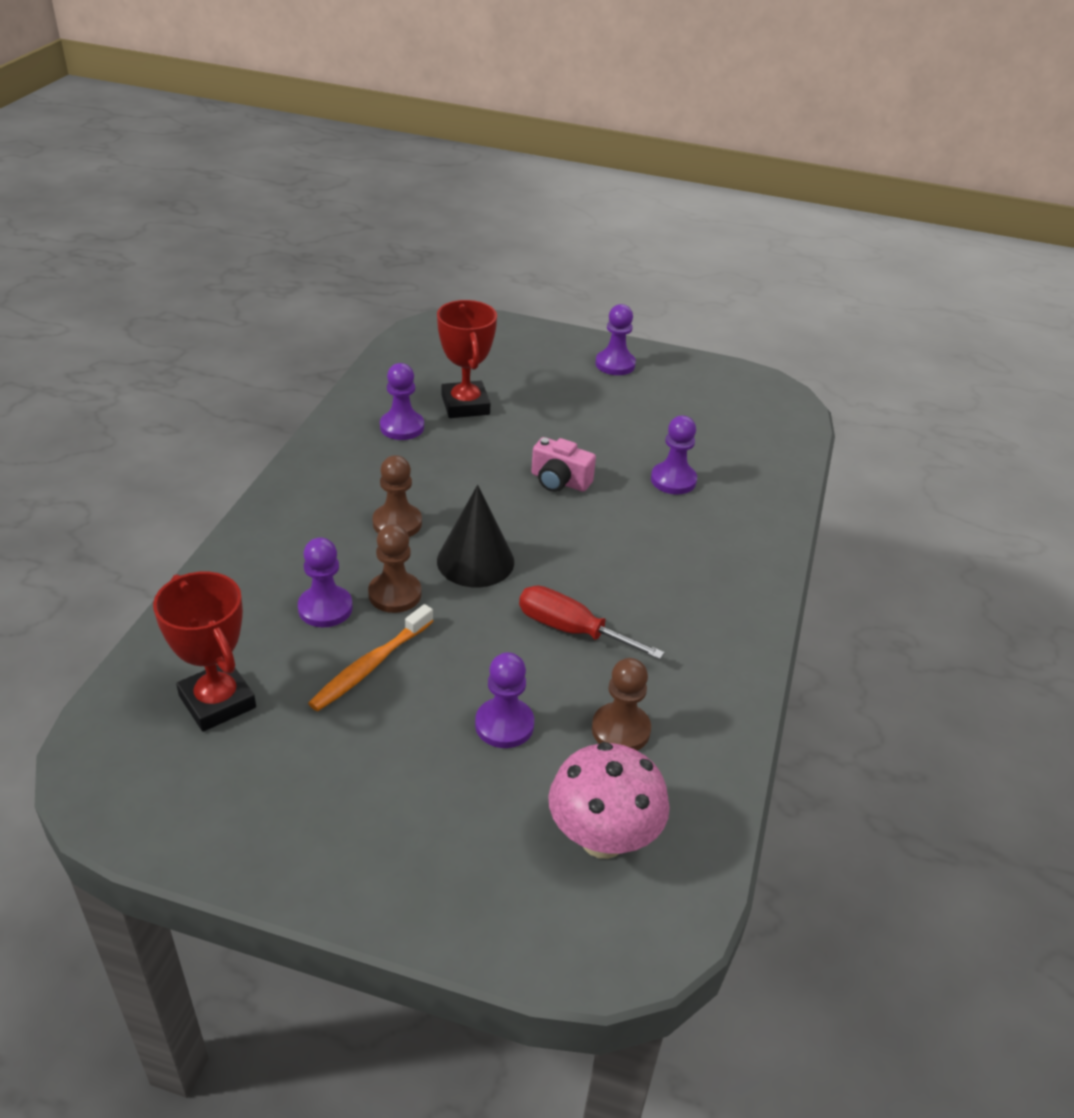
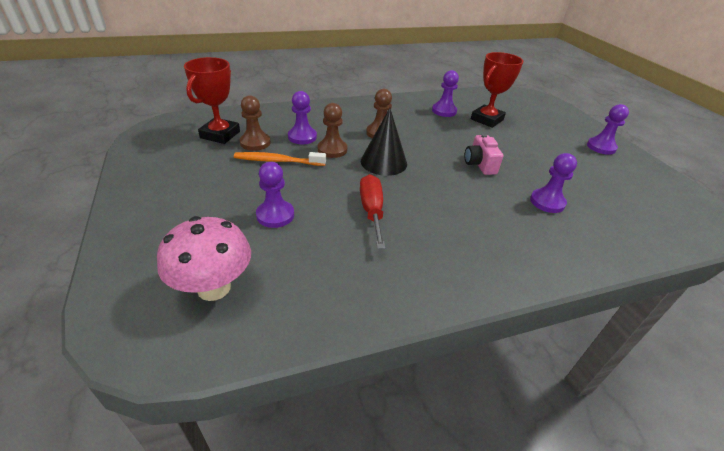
camera: 55 degrees right, 0 degrees up
brown pawn [592,658,651,750] -> brown pawn moved to [240,95,271,151]

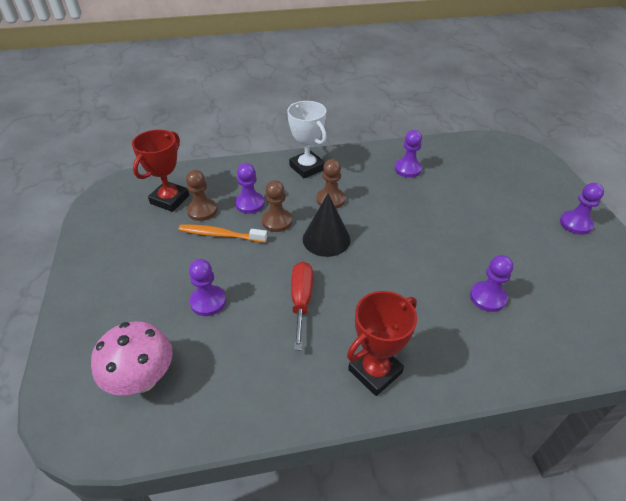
camera: 10 degrees right, 5 degrees up
pink camera [464,134,503,175] -> none
red trophy [471,52,524,128] -> red trophy moved to [347,291,417,396]
none -> white trophy [287,101,327,178]

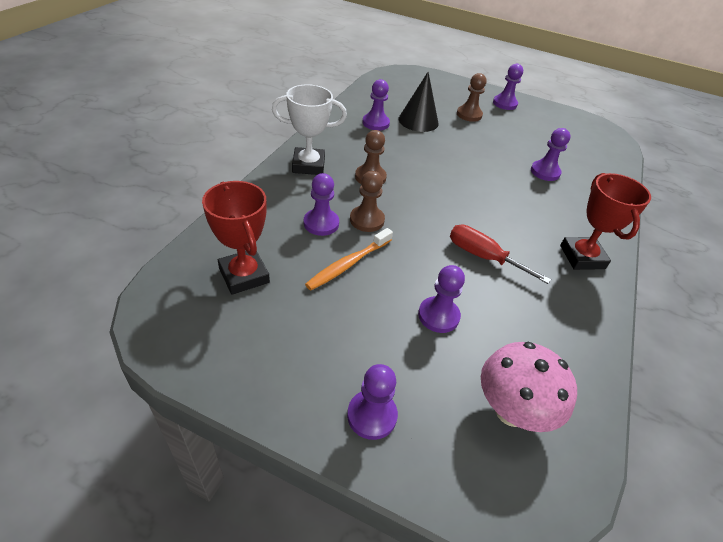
camera: 60 degrees left, 0 degrees up
brown pawn [186,170,217,221] -> brown pawn moved to [457,73,487,122]
black cone [303,193,350,257] -> black cone moved to [398,72,439,132]
none -> purple pawn [347,364,398,440]

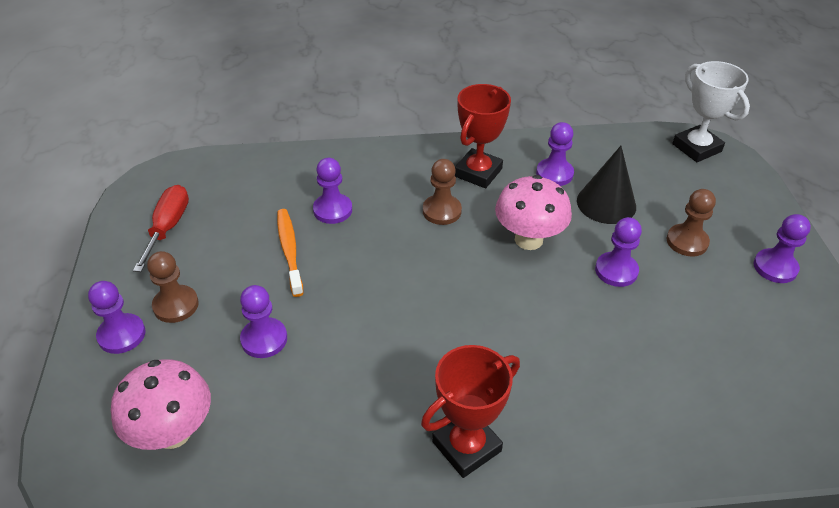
camera: 65 degrees right, 0 degrees up
red trophy [202,181,270,295] -> red trophy moved to [455,84,511,188]
white trophy [272,84,347,175] -> white trophy moved to [672,61,750,162]
orange toothbrush [305,228,393,290] -> orange toothbrush turned 60 degrees clockwise [277,209,304,297]
brown pawn [350,171,385,232] -> brown pawn moved to [147,251,199,323]
red screwdriver [450,225,551,284] -> red screwdriver moved to [133,185,189,272]
purple pawn [531,128,570,181] -> purple pawn moved to [595,217,642,287]
none -> pink mushroom [495,175,572,250]

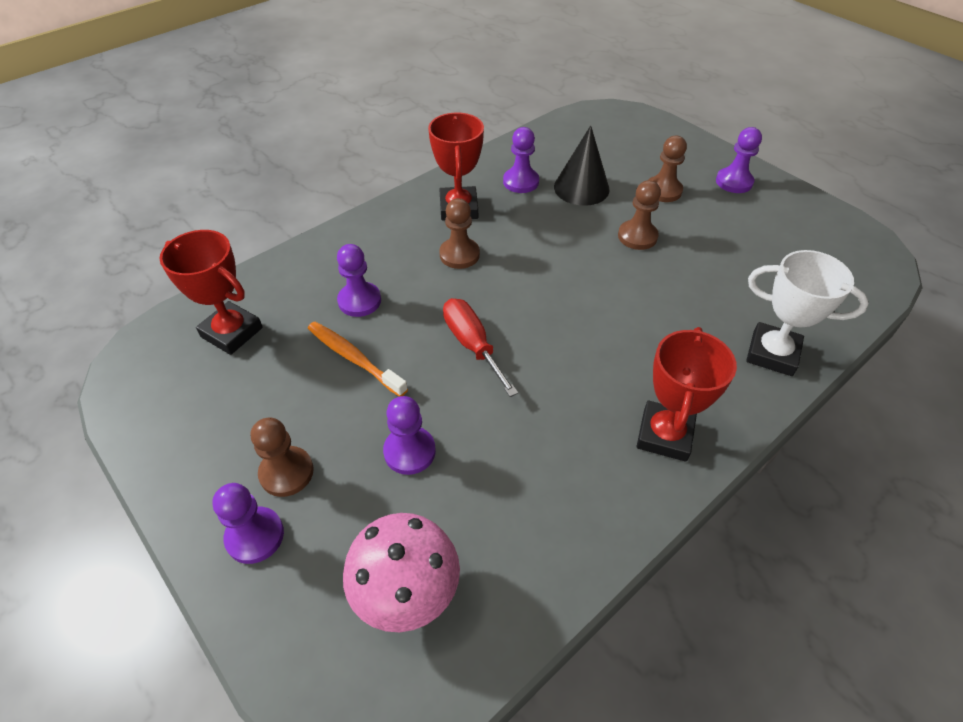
camera: 35 degrees left, 5 degrees up
red screwdriver [133,185,189,272] -> red screwdriver moved to [443,298,518,397]
pink mushroom [495,175,572,250] -> none
purple pawn [595,217,642,287] -> brown pawn [618,180,661,250]
white trophy [672,61,750,162] -> white trophy moved to [746,250,869,376]
none -> red trophy [159,230,263,355]

